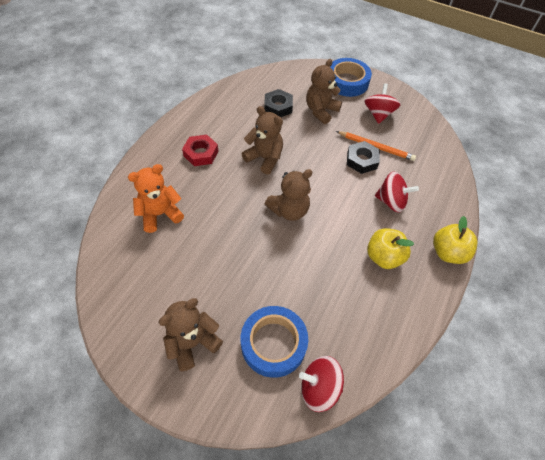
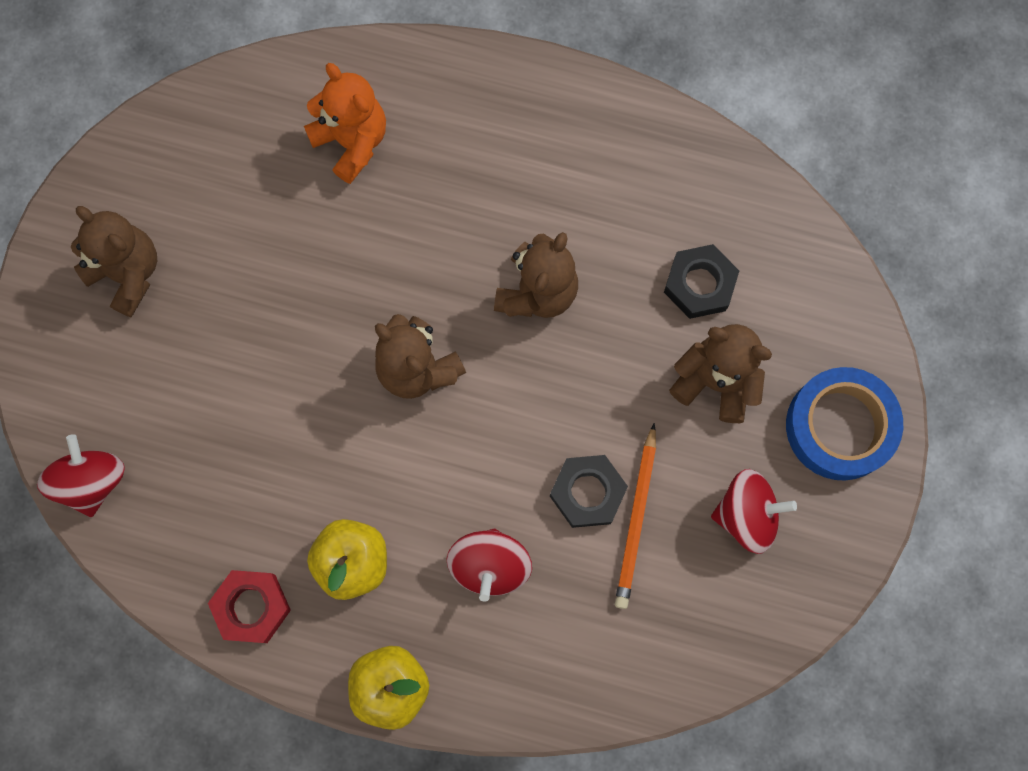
camera: 80 degrees right, 20 degrees up
red nut [182,135,218,166] -> red nut moved to [208,570,291,643]
blue tape [241,306,308,378] -> none

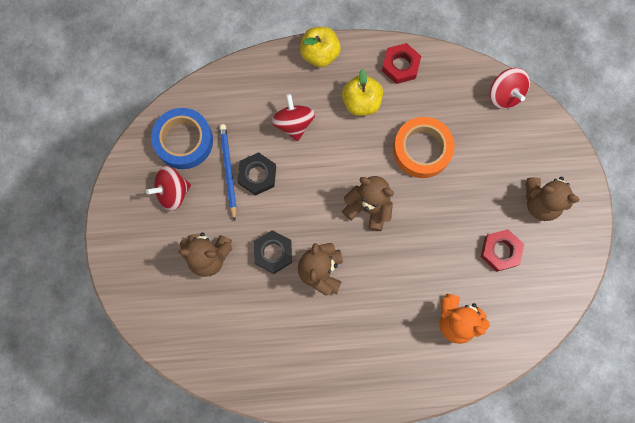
camera: 160 degrees right, 0 degrees up
orange pencil [615,423,656,609] -> blue pencil [219,124,237,221]
black nut [664,244,739,319] -> black nut moved to [254,230,292,274]
blue tape [786,367,903,481] -> blue tape moved to [151,108,213,169]
none -> orange tape [393,117,455,178]
none -> red nut [481,229,524,272]

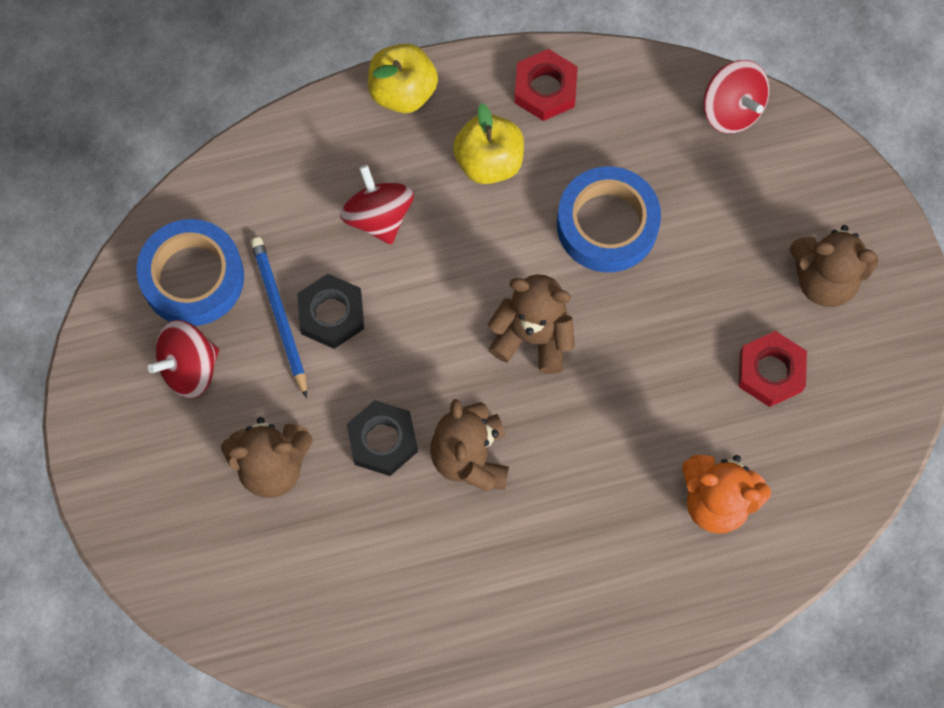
camera: 10 degrees left, 5 degrees down
orange tape [393,117,455,178] -> blue tape [557,166,661,272]

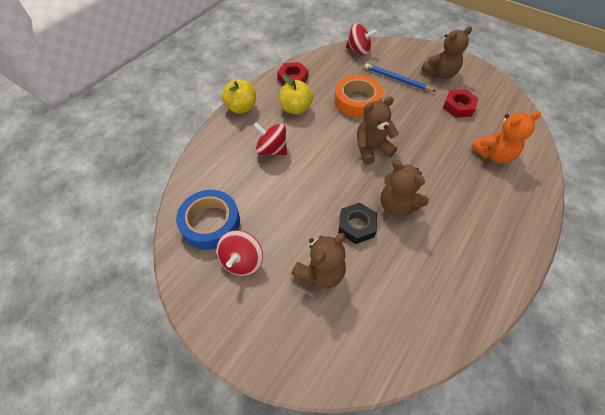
camera: 40 degrees left, 15 degrees down
blue pencil [251,237,307,398] -> blue pencil moved to [364,63,435,91]
black nut [297,274,364,349] -> none
blue tape [557,166,661,272] -> orange tape [334,75,383,118]

